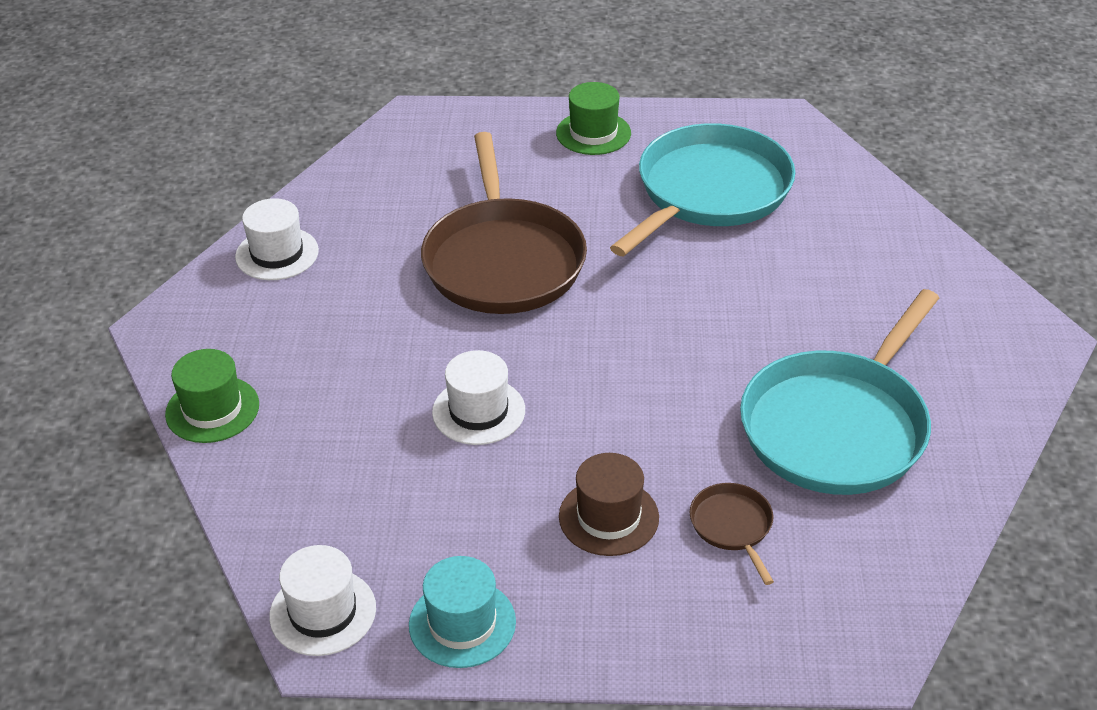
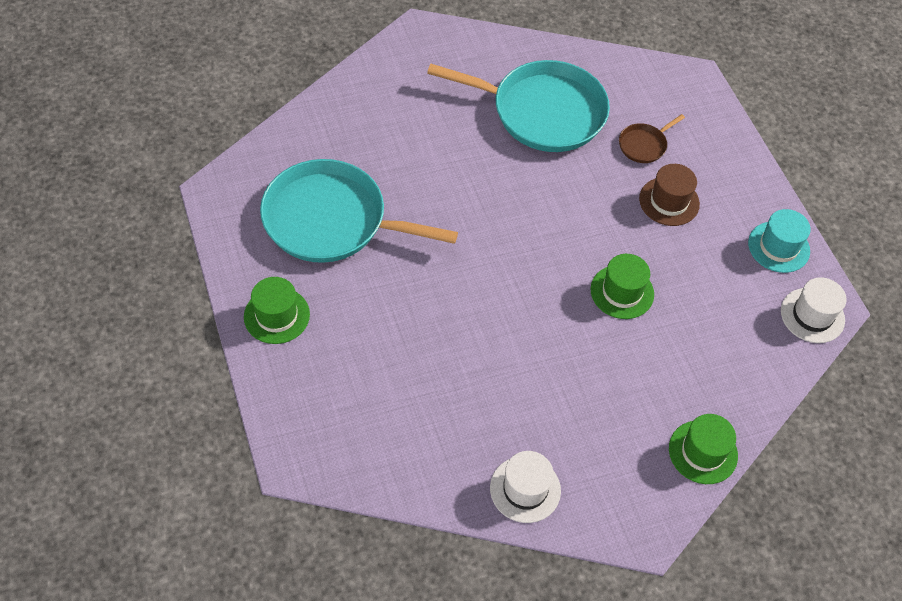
camera: 115 degrees left, 15 degrees up
brown pan [421,132,587,314] -> none
white hat [432,350,525,445] -> green hat [591,254,654,319]

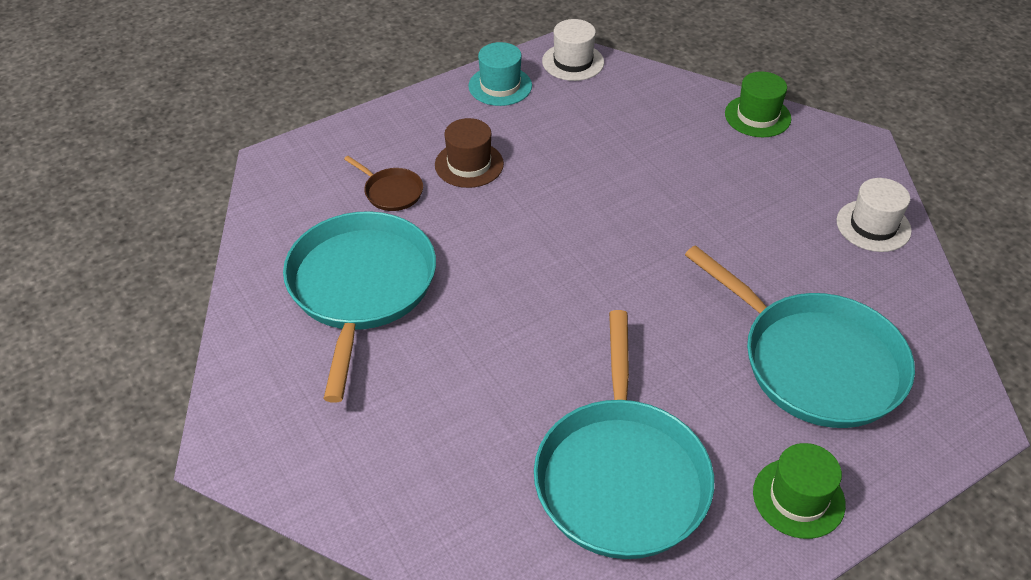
camera: 100 degrees left, 10 degrees down
green hat [591,254,654,319] -> none
none -> turquoise pan [685,245,915,428]

